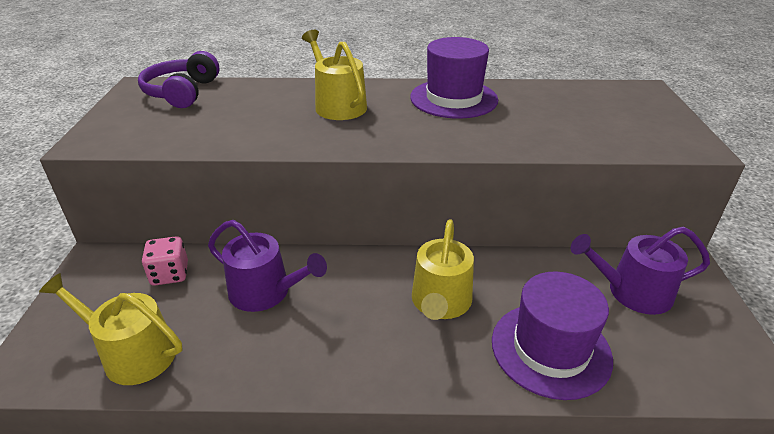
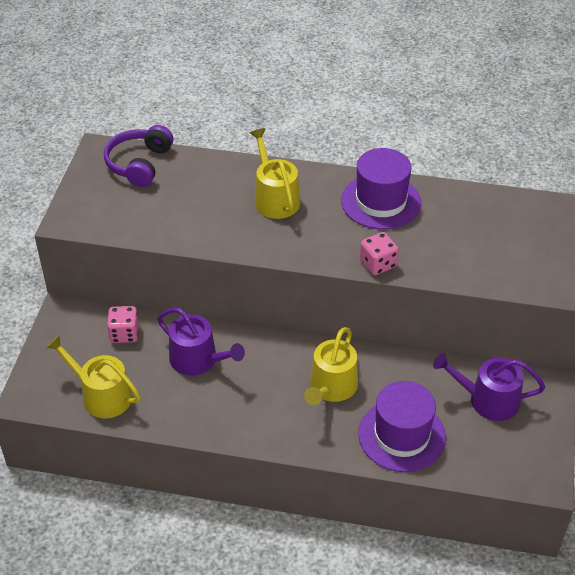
camera: 10 degrees right, 10 degrees up
none -> pink dice [360,232,398,275]

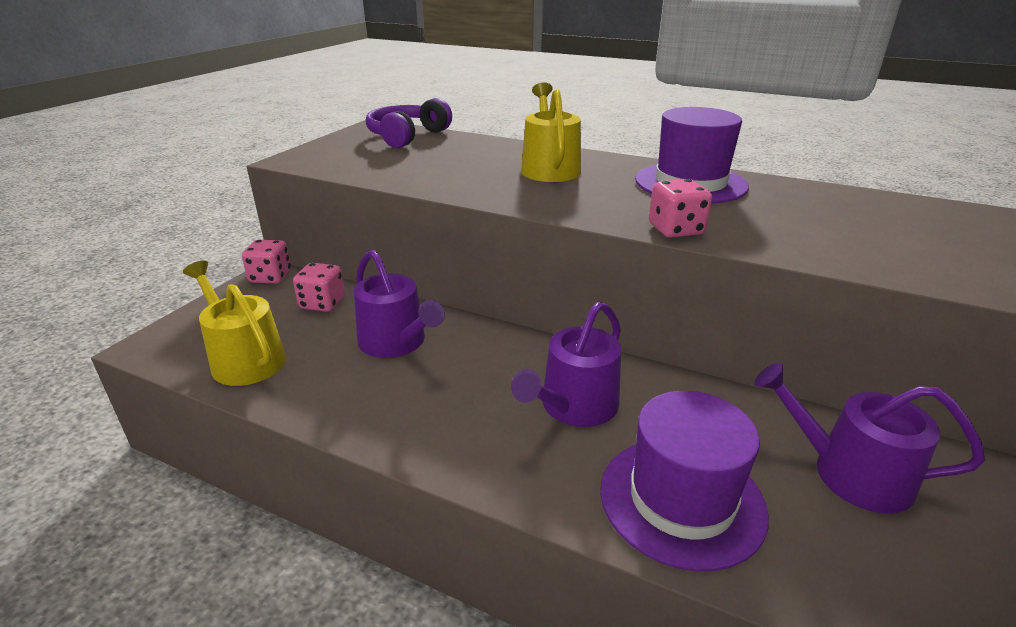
camera: 15 degrees right, 15 degrees down
yellow watering can [304,327,358,405] -> purple watering can [511,302,621,427]
none -> pink dice [242,240,291,284]

